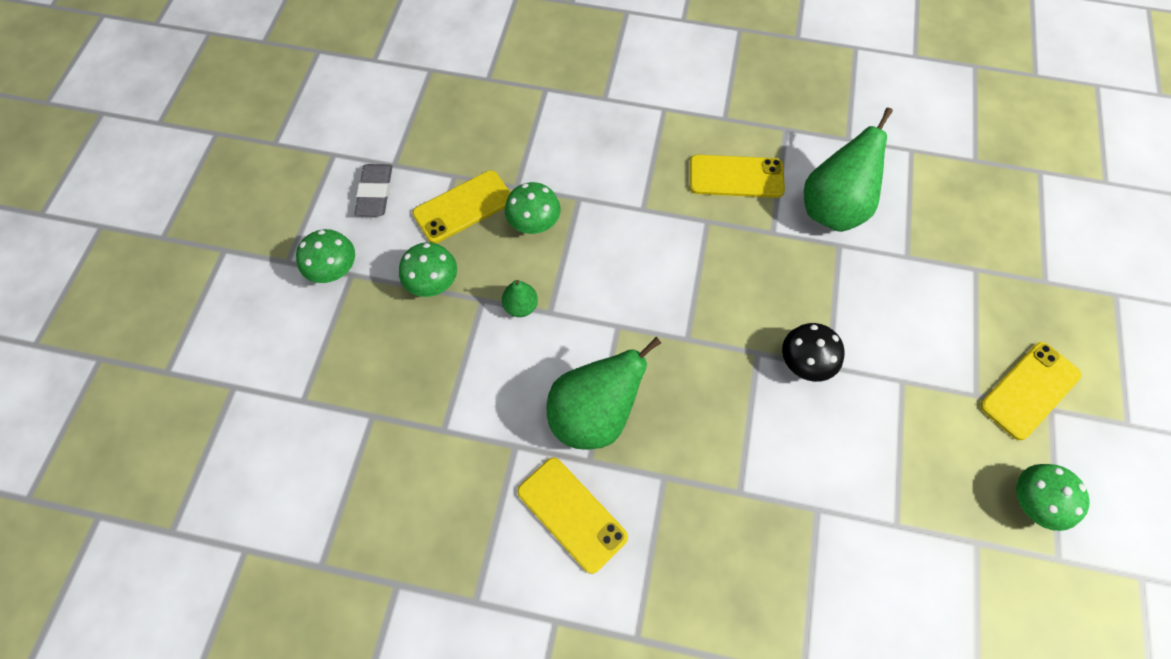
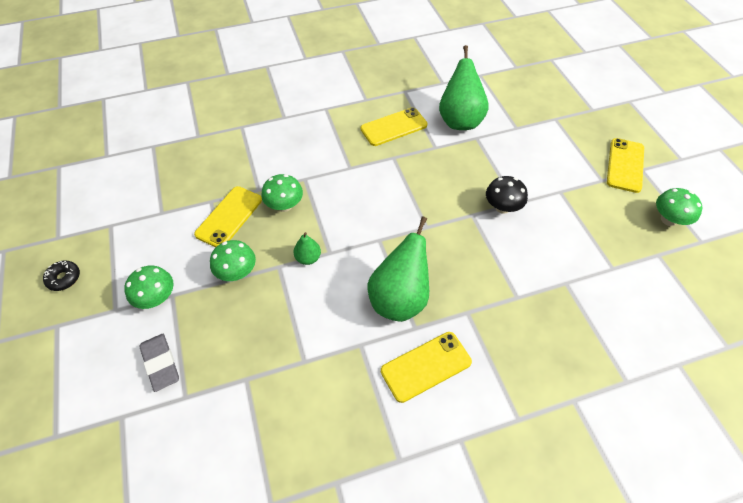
camera: 30 degrees left, 10 degrees down
grey eraser [355,164,392,216] -> grey eraser moved to [139,334,179,392]
yellow phone [517,458,628,574] -> yellow phone turned 45 degrees counterclockwise [381,332,472,403]
none -> black donut [43,260,80,291]

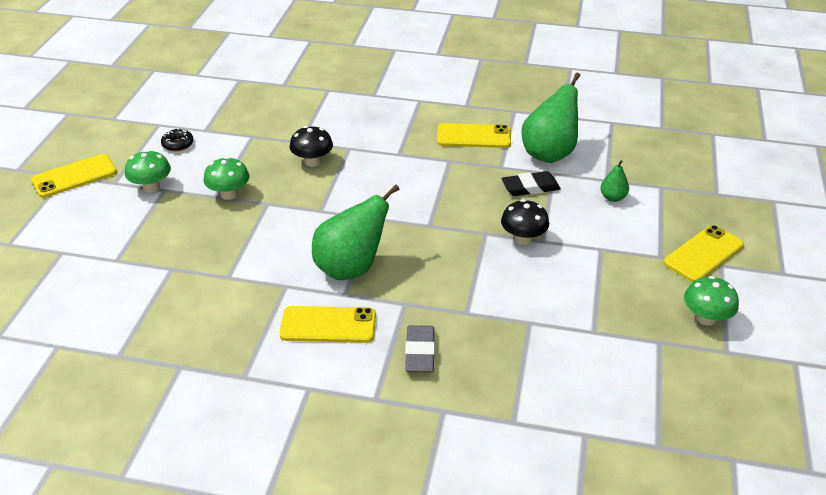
camera: 30 degrees right, 15 degrees down
black donut [43,260,80,291] -> black donut moved to [161,128,194,152]
grey eraser [139,334,179,392] -> grey eraser moved to [405,325,435,373]
yellow phone [194,186,262,248] -> yellow phone moved to [31,154,117,198]
green mushroom [261,174,303,212] -> black mushroom [290,126,333,167]
green pear [293,232,321,265] -> green pear moved to [600,160,629,202]
none -> black eraser [502,171,561,196]

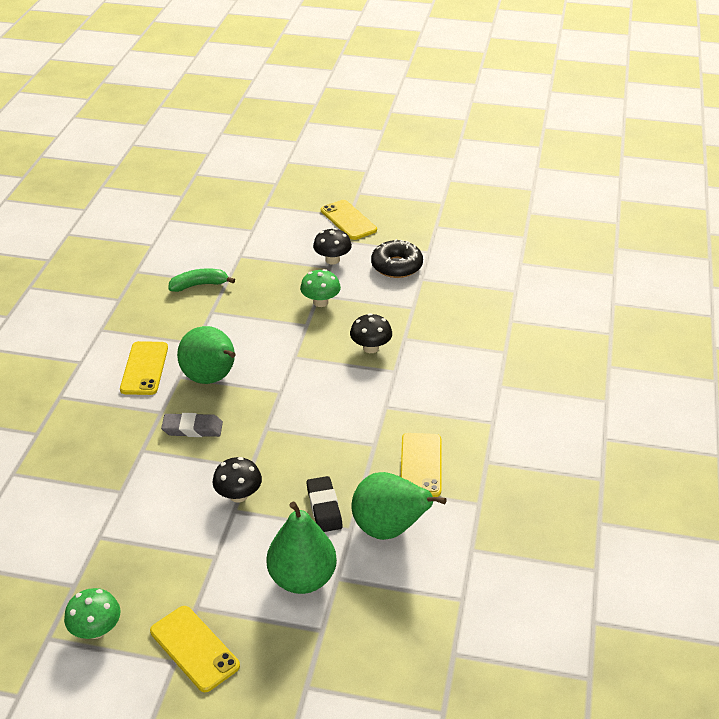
camera: 90 degrees right, 0 degrees up
green mushroom [125,150,171,193] -> black mushroom [313,228,352,264]
black donut [161,128,194,152] -> black donut [371,239,423,278], size x1.78
grey eraser [405,325,435,373] -> grey eraser moved to [161,413,223,437]
green pear [600,160,629,202] -> green pear [266,502,337,594], size x2.12
none -> green banana [169,268,235,292]

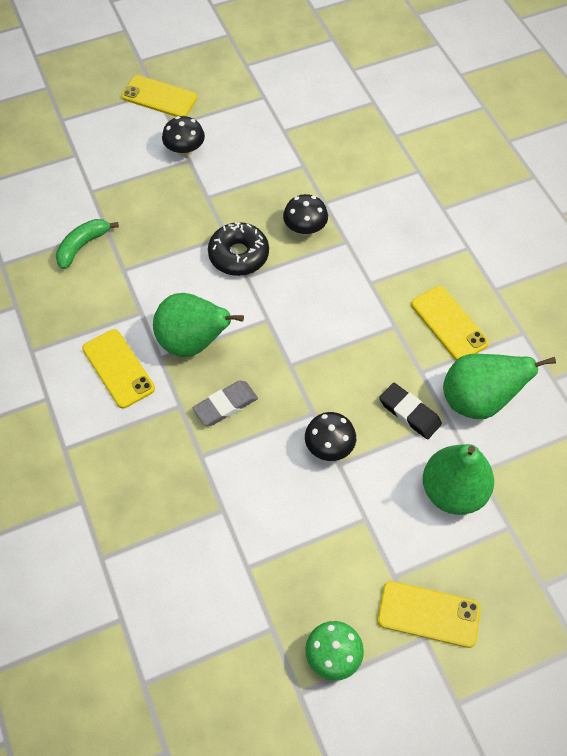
camera: 35 degrees left, 20 degrees up
green mushroom [300,269,341,307] -> none
black donut [371,239,423,278] -> black donut moved to [208,222,269,276]

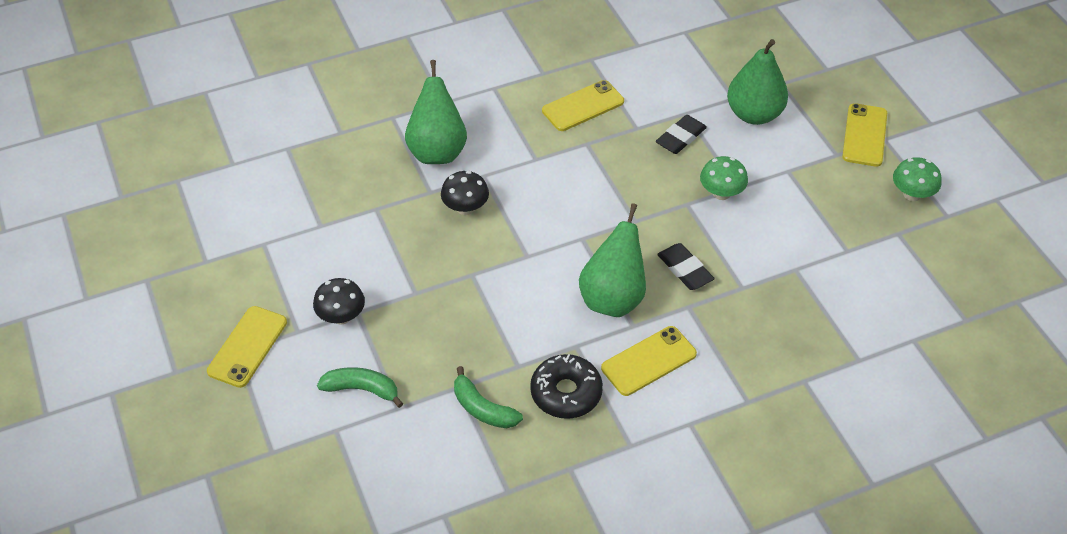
camera: 90 degrees left, 10 degrees down
grey eraser [193,381,258,426] -> black eraser [657,243,715,290]
black donut [208,222,269,276] -> black donut moved to [530,354,603,419]
black mushroom [305,412,356,461] -> green mushroom [700,156,748,200]
green pear [443,354,556,419] -> green pear moved to [405,60,467,164]
none -> green banana [317,367,403,408]

